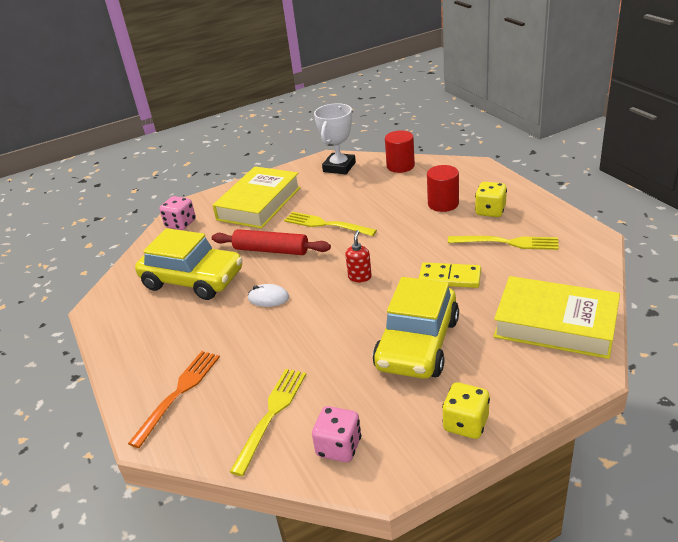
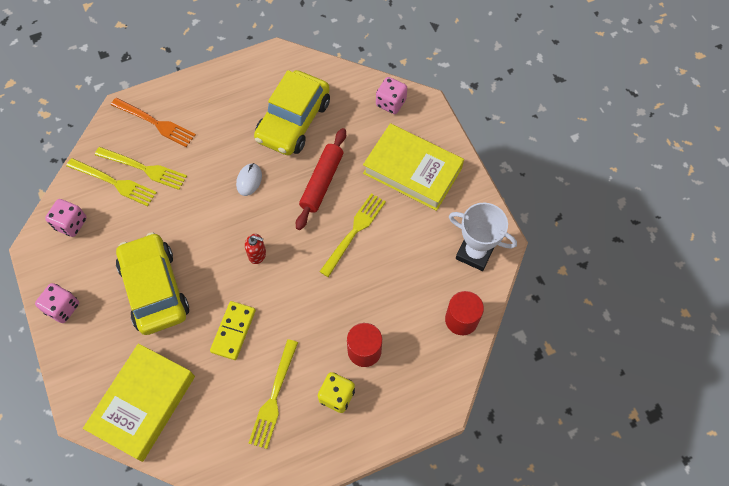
camera: 90 degrees right, 30 degrees up
yellow car [373,277,459,379] -> yellow car turned 45 degrees clockwise [116,232,189,335]
yellow dice [442,382,490,439] -> pink dice [35,283,79,323]
none -> yellow fork [95,147,187,190]

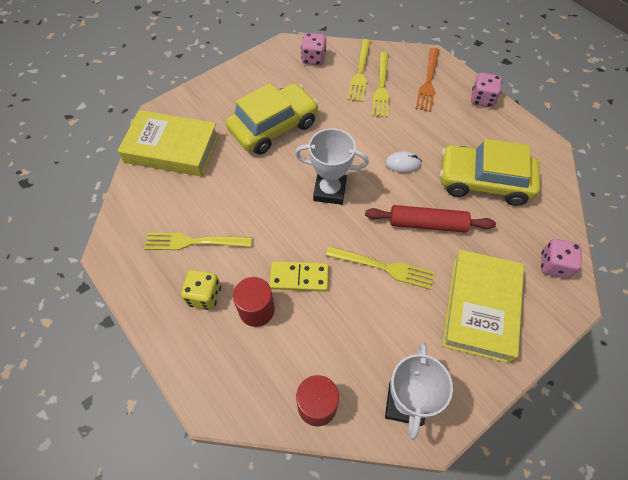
camera: 75 degrees right, 5 degrees down
pink dice [35,283,79,323] -> pink dice moved to [471,73,502,107]
yellow domino [210,301,256,360] -> yellow domino moved to [269,261,329,292]
red soap dispenser [245,234,266,264] -> white trophy [295,128,369,205]

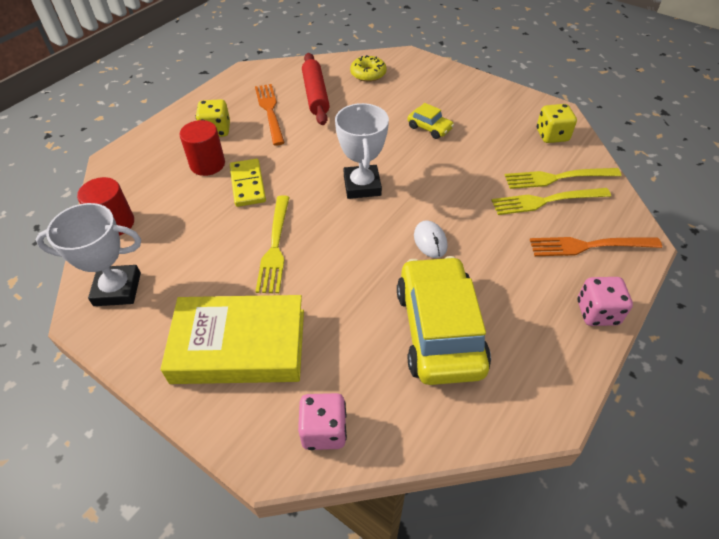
camera: 75 degrees right, 10 degrees down
yellow book [118,110,219,177] -> yellow donut [350,55,387,82]
yellow fork [144,233,252,250] -> orange fork [255,84,285,145]
yellow car [226,83,319,154] -> yellow car [408,103,454,139], size x0.44
pink dice [301,33,326,65] -> yellow dice [537,104,577,143]
red rolling pin [365,205,496,233] -> red rolling pin moved to [302,53,330,125]

